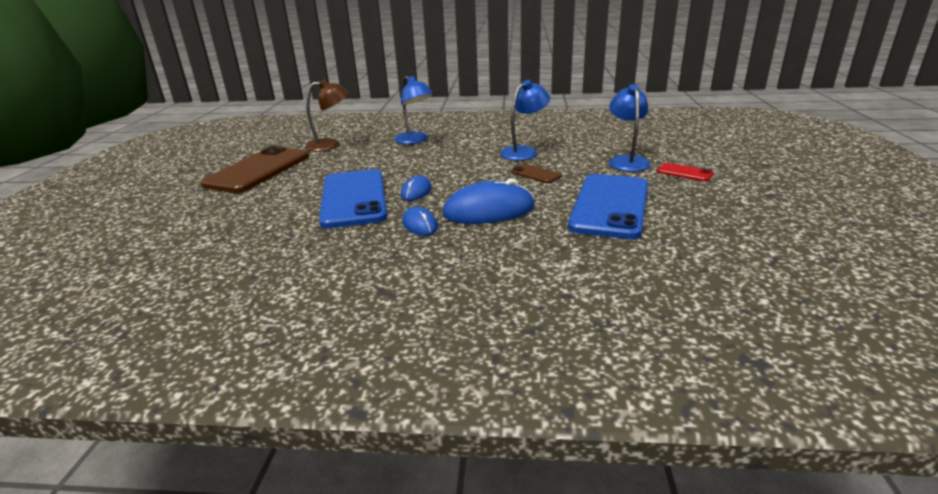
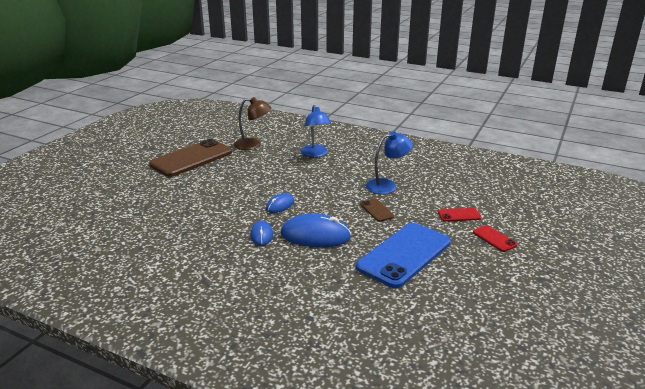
camera: 20 degrees right, 0 degrees up
blue phone [319,169,387,228] -> none
blue lamp [609,84,651,172] -> red phone [438,208,481,222]

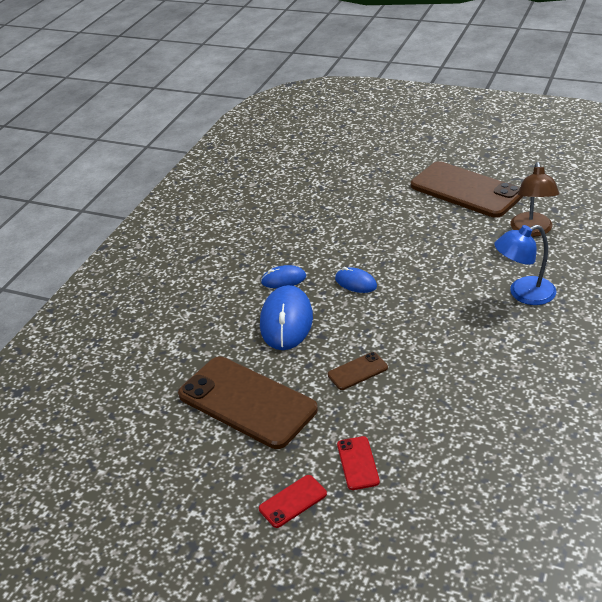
camera: 90 degrees right, 10 degrees up
blue phone [356,223,451,288] -> brown phone [178,357,318,449]
blue lamp [365,131,413,194] -> none

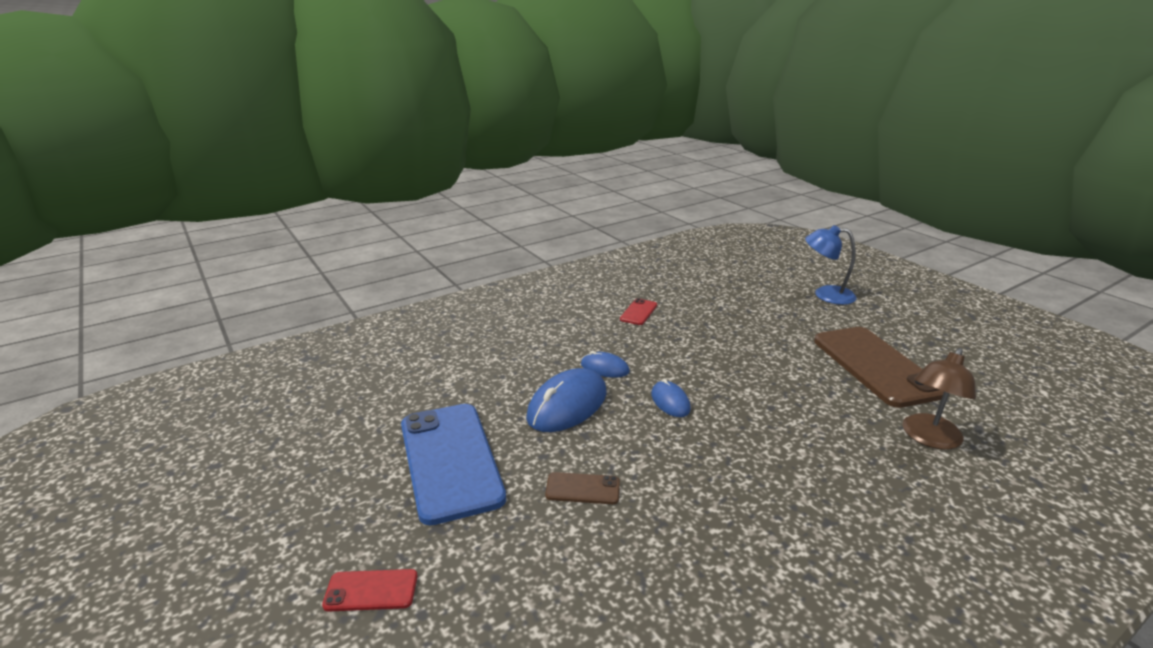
camera: 30 degrees right, 10 degrees down
brown phone [178,357,318,449] -> blue phone [401,404,506,525]
red phone [337,436,380,490] -> red phone moved to [620,298,657,325]
blue lamp [494,225,557,305] -> blue lamp moved to [805,225,857,305]

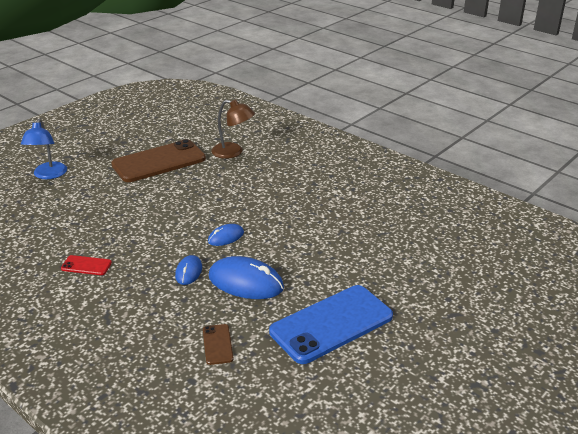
camera: 105 degrees left, 5 degrees up
red phone [322,569,418,612] -> none
brown phone [545,472,620,504] -> brown phone moved to [203,324,233,365]

